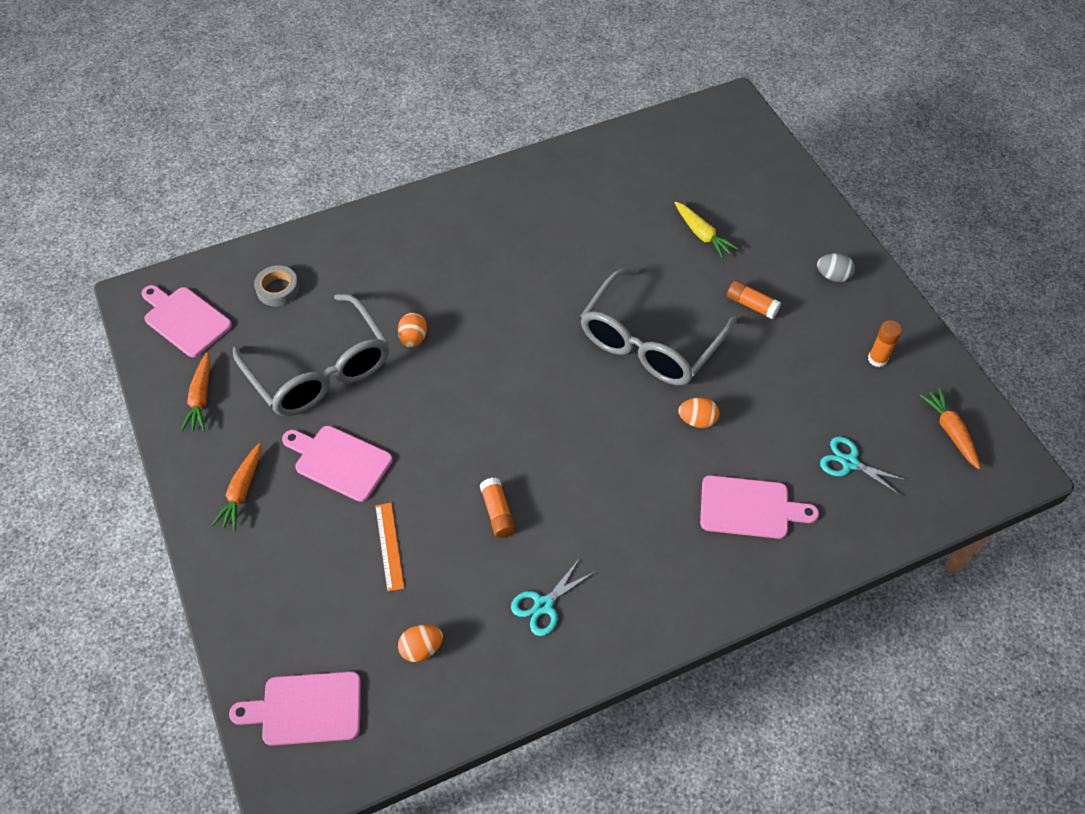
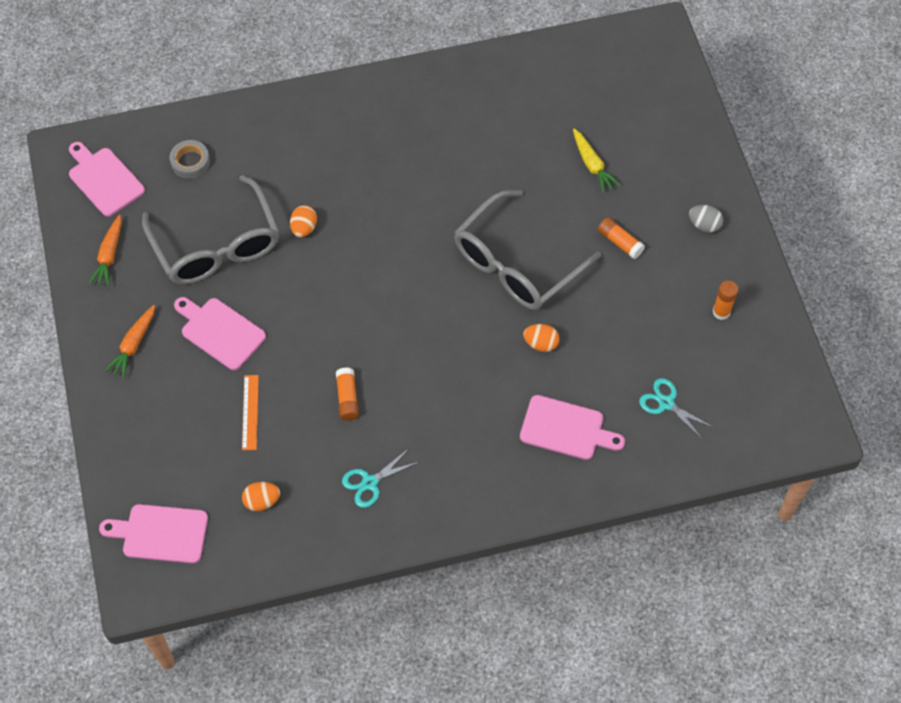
camera: 10 degrees right, 5 degrees up
orange carrot [919,388,980,469] -> none

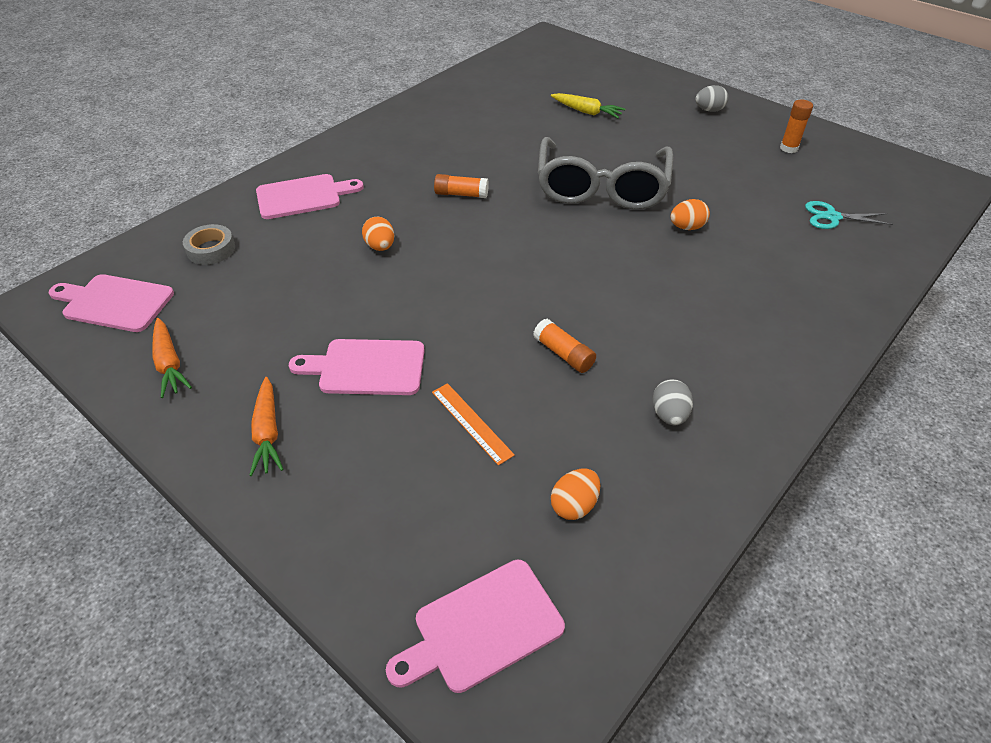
camera: 35 degrees left, 15 degrees down
grey glasses [142,175,279,284] -> none
turquoise scissors [342,448,419,508] -> grey egg [652,379,693,425]
pink cutting board [520,395,625,460] -> pink cutting board moved to [256,174,364,219]
orange glue stick [598,217,645,259] -> orange glue stick moved to [434,174,489,198]

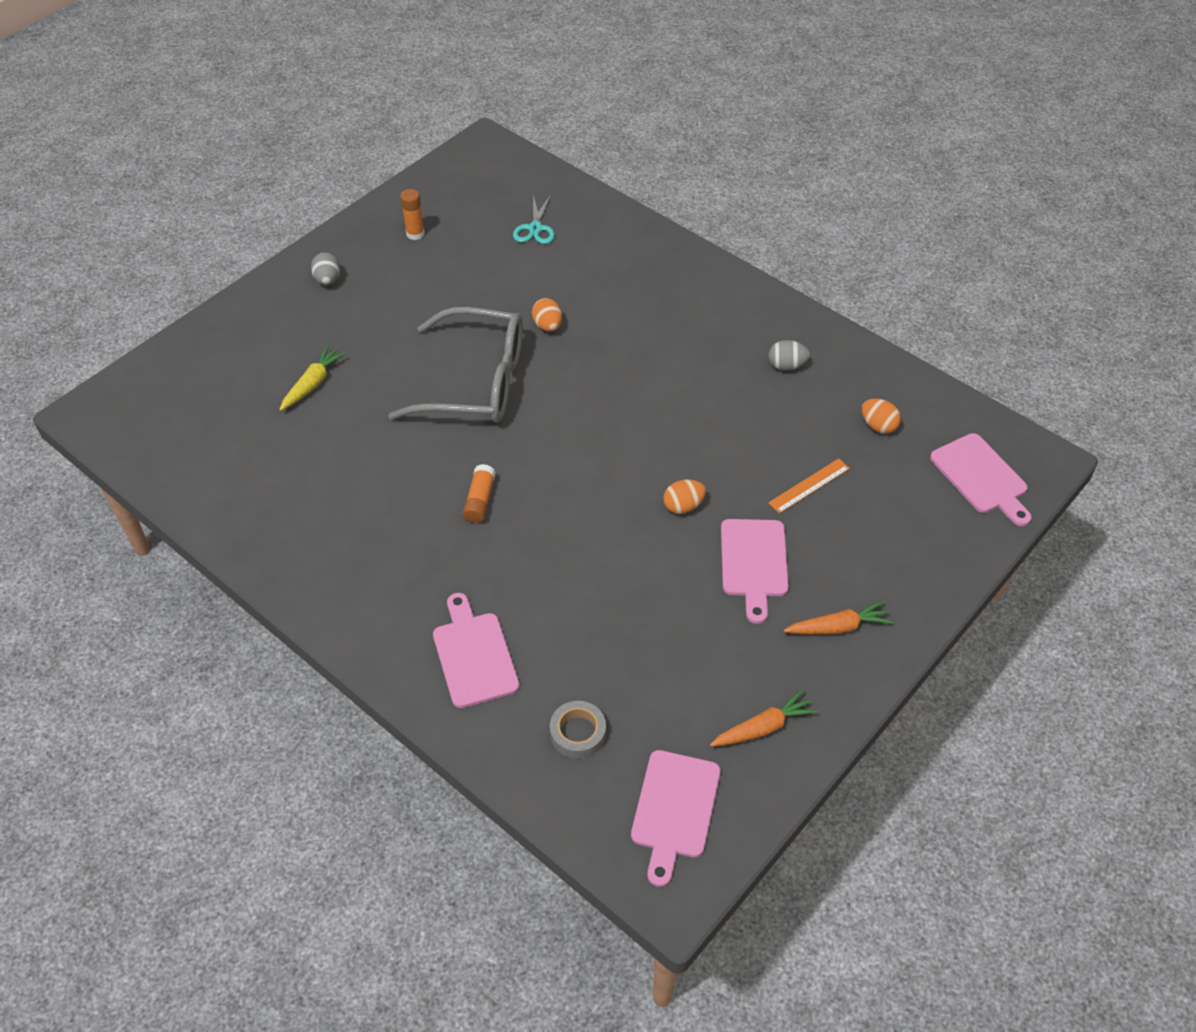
camera: 90 degrees left, 5 degrees up
orange egg [362,217,395,251] -> orange egg moved to [663,480,706,514]
orange glue stick [533,319,596,373] -> none

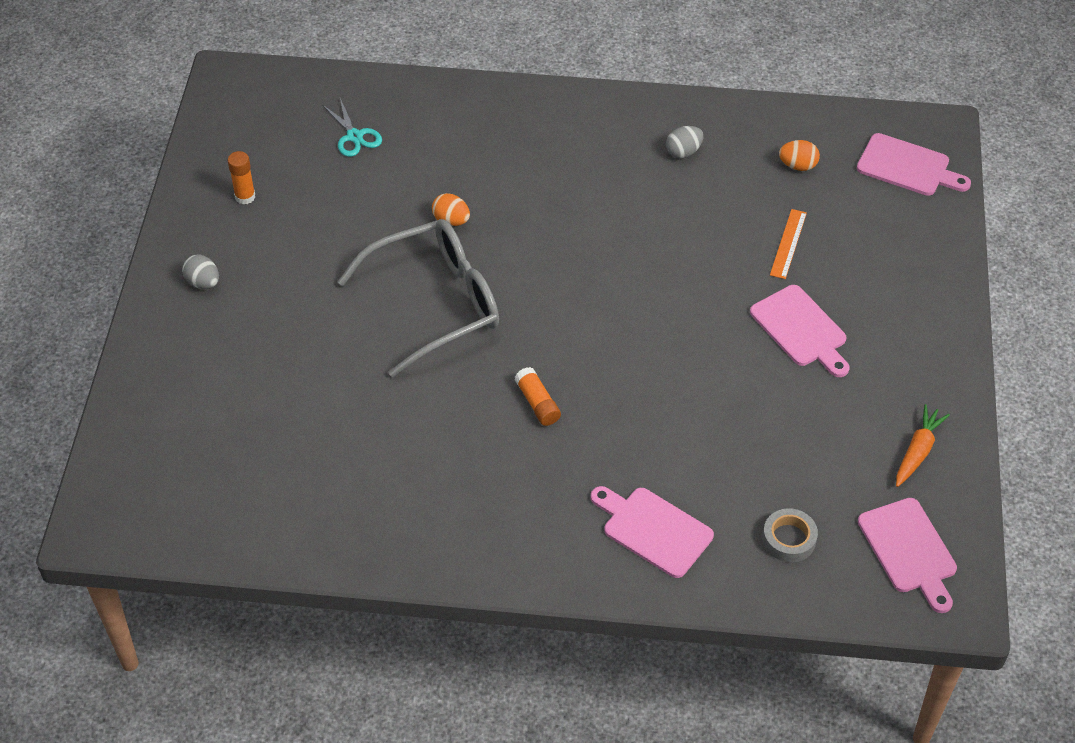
camera: 35 degrees left, 0 degrees up
yellow carrot [279,345,347,411] -> none
orange egg [663,480,706,514] -> none
orange carrot [784,600,893,635] -> none

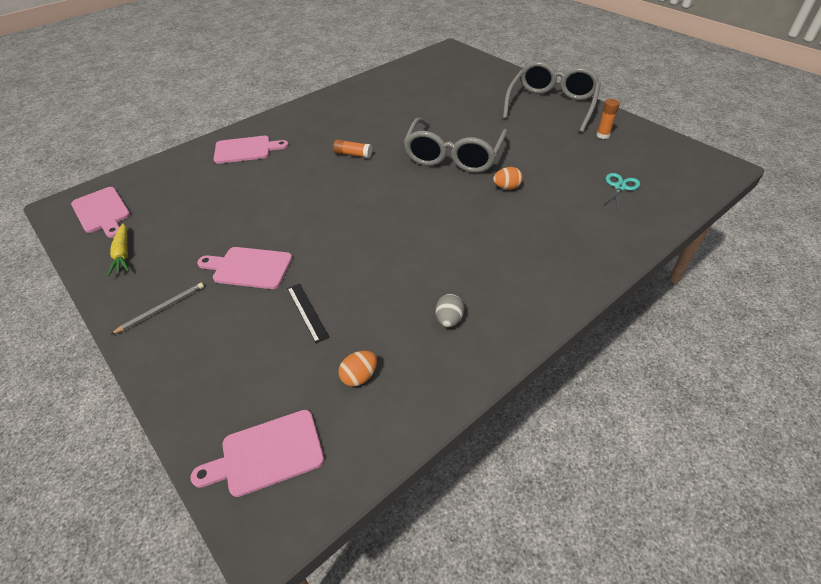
camera: 135 degrees right, 5 degrees down
grey egg [182,255,219,289] -> grey glasses [503,61,601,133]
turquoise scissors [323,98,382,157] -> turquoise scissors turned 105 degrees clockwise [602,173,640,211]
grey tape [763,508,818,562] -> none
orange ruler [770,209,807,279] -> black ruler [287,283,329,343]
pink cutting board [858,498,957,613] -> pink cutting board turned 150 degrees counterclockwise [71,187,130,238]
orange carrot [896,404,950,487] -> yellow carrot [107,223,129,276]
none -> grey pencil [110,283,204,335]

